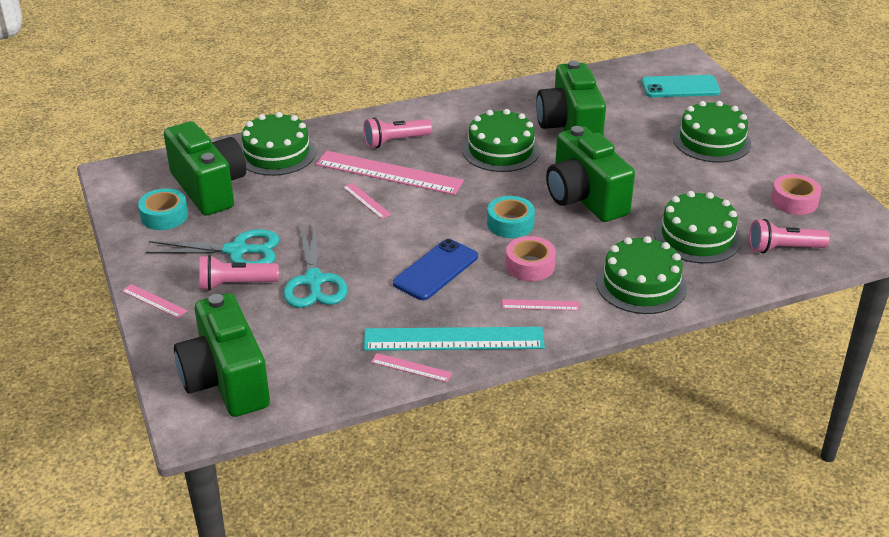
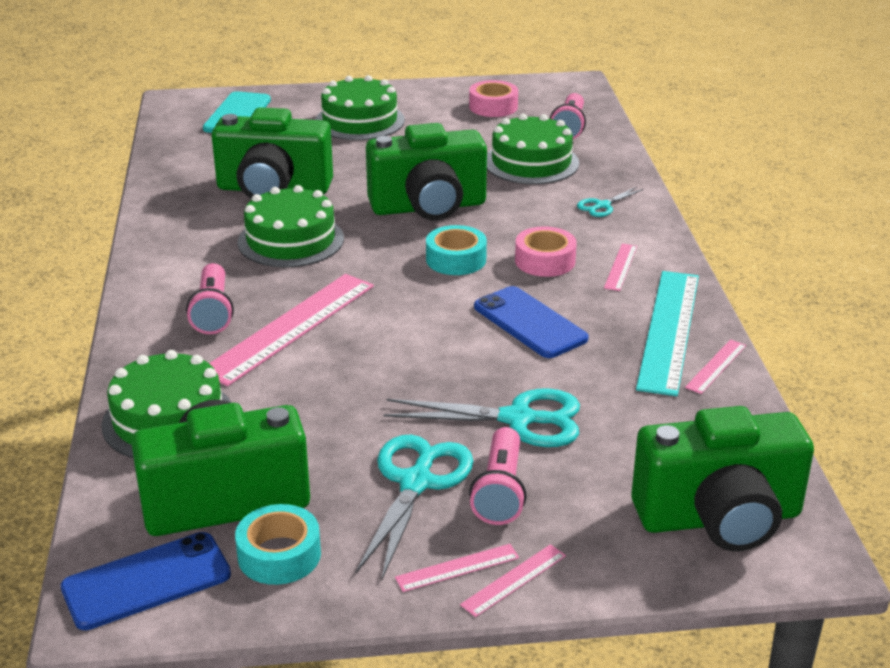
camera: 75 degrees left, 5 degrees down
pink ruler [343,183,391,219] -> pink ruler moved to [395,544,519,592]
green cake [596,236,687,314] -> turquoise scissors [577,187,643,217]
none -> blue phone [61,532,231,630]

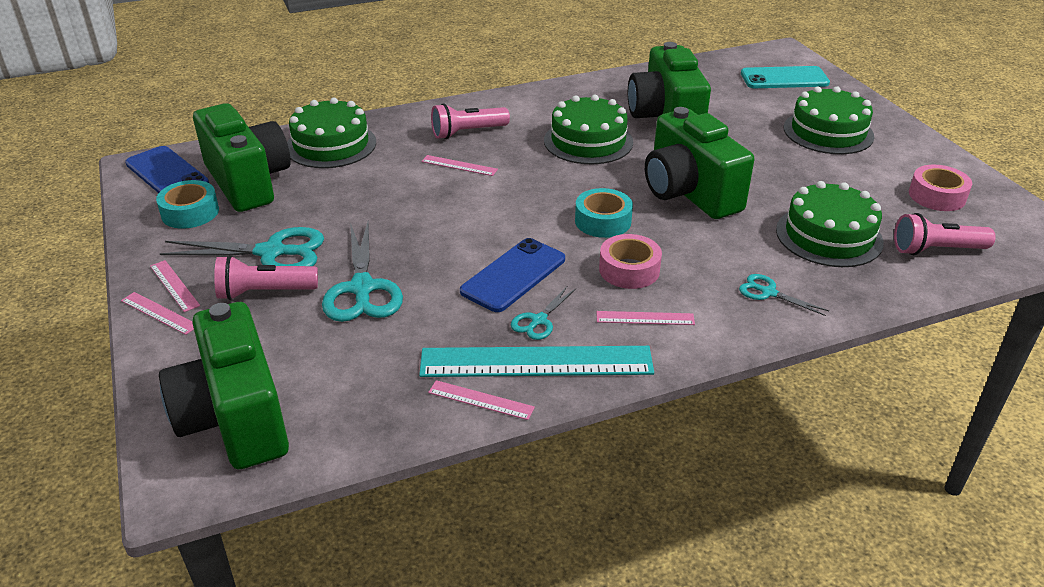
camera: 75 degrees right, 5 degrees up
pink ruler [209,274,374,386] -> pink ruler [422,155,498,176], size x0.45
none -> turquoise scissors [511,285,576,340]

